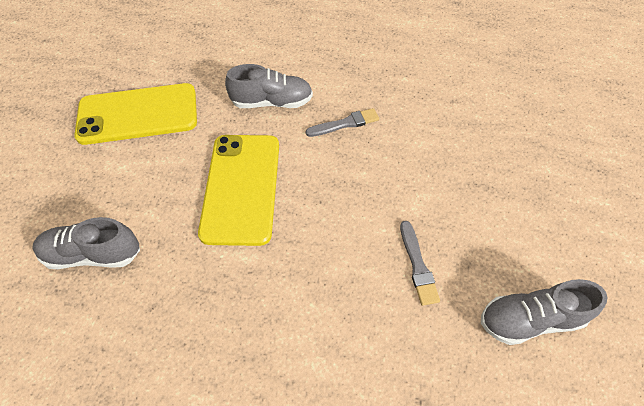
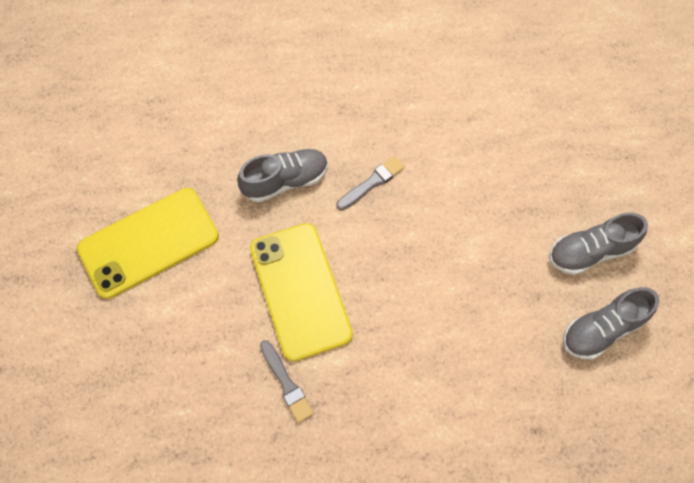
camera: 20 degrees left, 10 degrees up
grey shoe [32,217,140,269] -> grey shoe moved to [549,213,648,275]
grey brush [400,221,440,306] -> grey brush moved to [260,340,314,423]

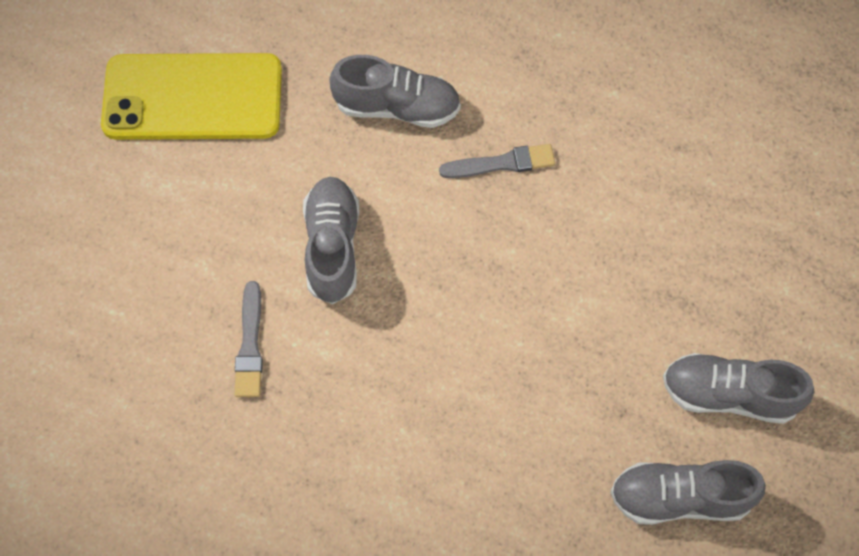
camera: 30 degrees right, 0 degrees up
yellow phone [250,223,353,361] -> grey shoe [303,177,359,304]

